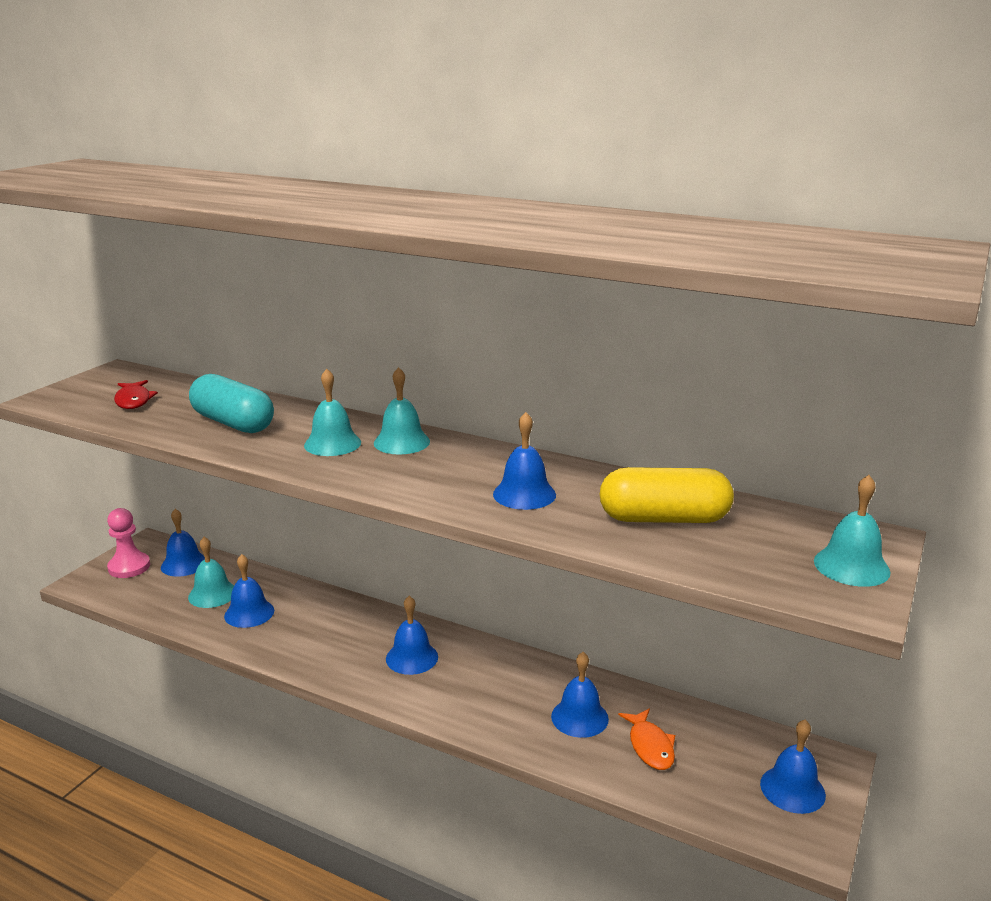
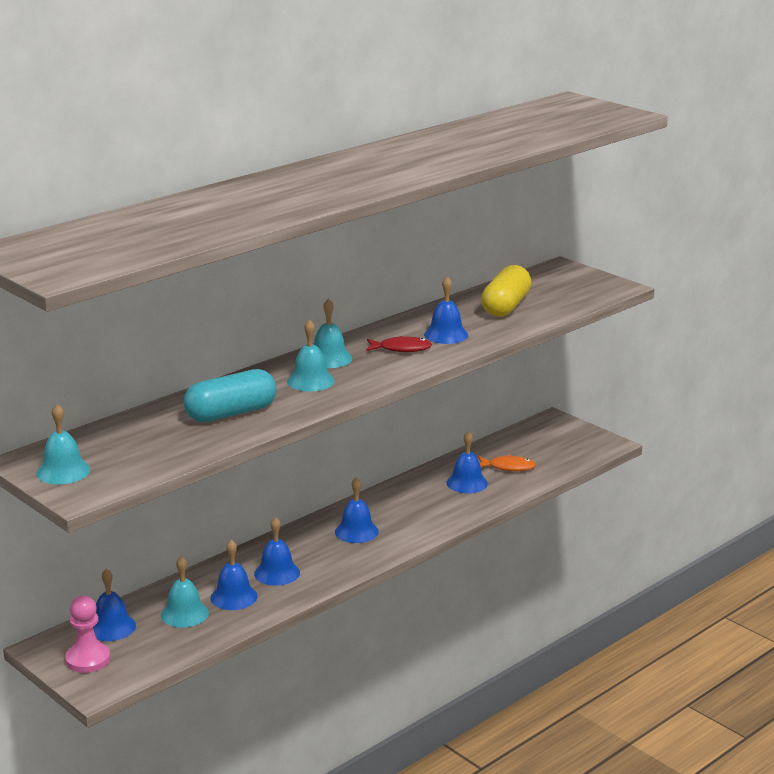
camera: 70 degrees left, 0 degrees up
red fish [114,380,158,409] -> red fish moved to [366,336,432,352]
blue bell [760,720,826,814] -> blue bell moved to [254,517,300,586]
turquoise bell [814,475,891,587] -> turquoise bell moved to [36,404,90,484]

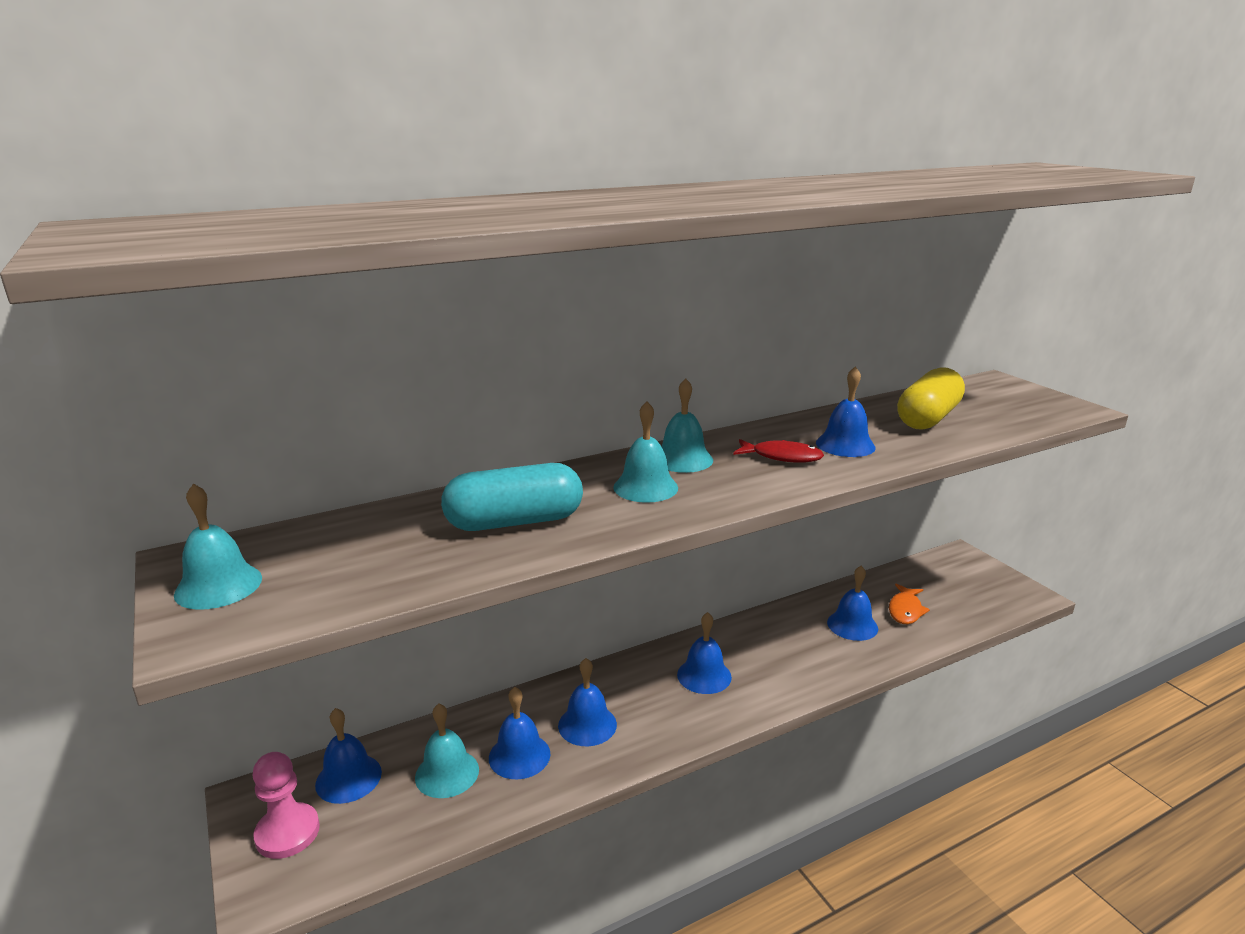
camera: 15 degrees right, 0 degrees up
orange fish [478,455,536,471] -> orange fish turned 90 degrees clockwise [889,584,930,624]

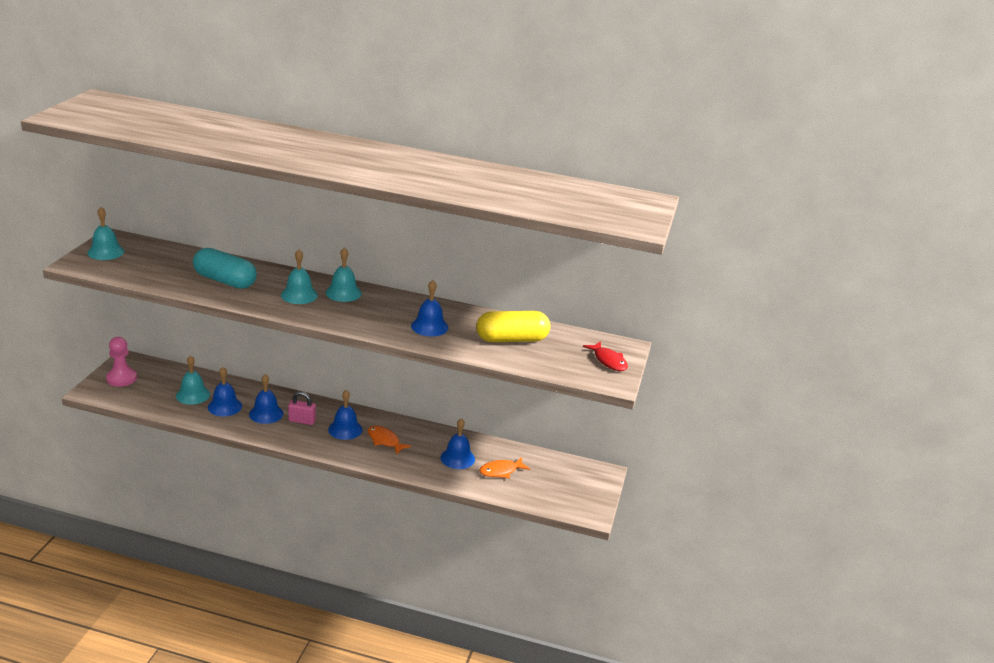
camera: 40 degrees right, 5 degrees up
blue bell [315,708,382,804] -> none
red fish [733,439,824,463] -> red fish moved to [583,341,628,371]
none -> pink padlock [288,392,316,425]
none -> orange fish [368,426,411,455]

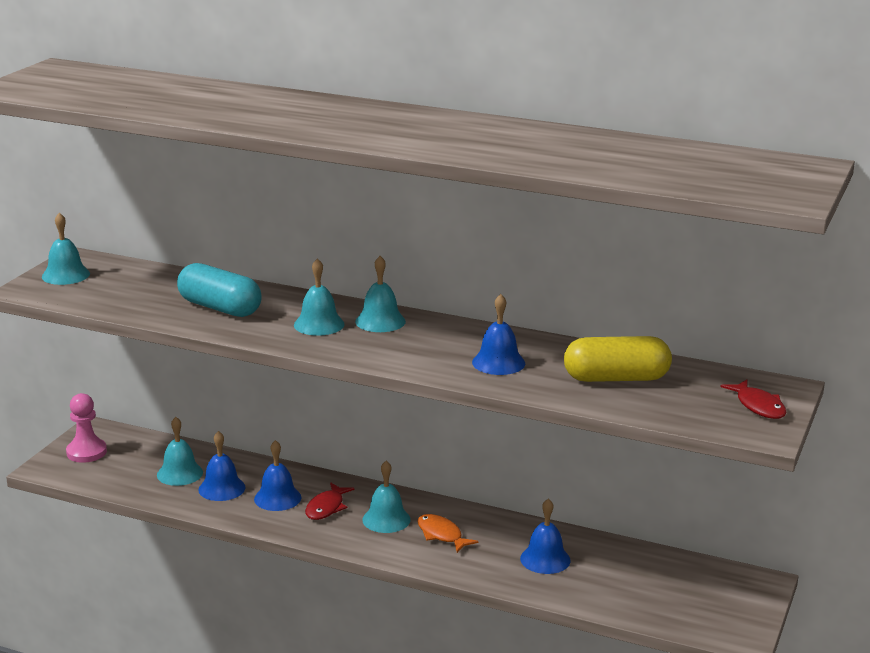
camera: 10 degrees right, 5 degrees down
pink padlock [288,392,316,425] -> red fish [305,482,355,520]
blue bell [328,390,363,440] -> turquoise bell [362,461,411,533]
orange fish [479,457,530,478] -> none

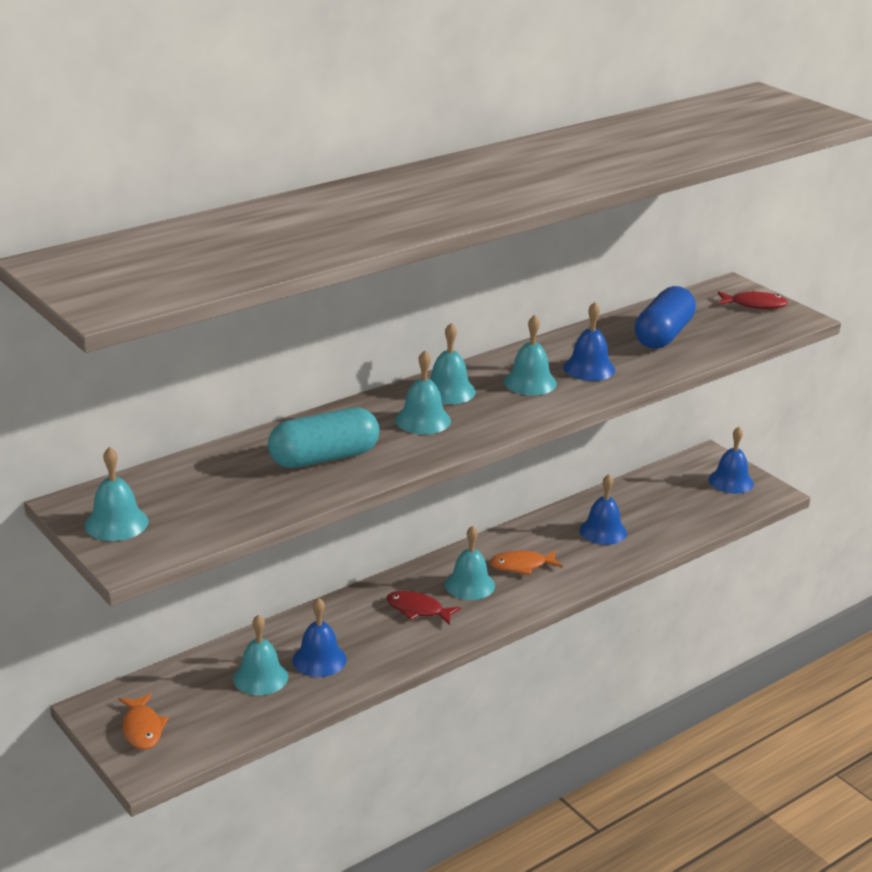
camera: 60 degrees left, 5 degrees up
pink pawn [66,393,107,463] -> orange fish [119,693,168,750]
blue bell [254,440,302,511] -> blue bell moved to [708,427,754,494]
red fish [305,482,355,520] -> red fish turned 150 degrees clockwise [386,591,461,625]
yellow capsule [564,336,672,382] -> blue capsule [635,286,696,349]
none -> turquoise bell [504,315,557,395]

